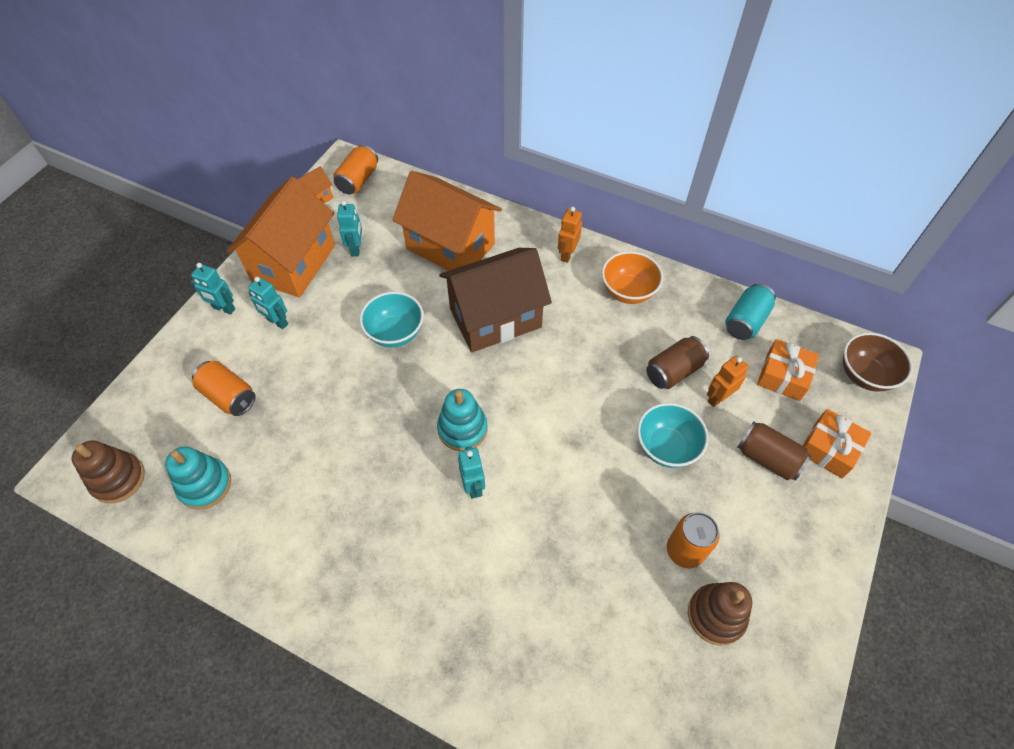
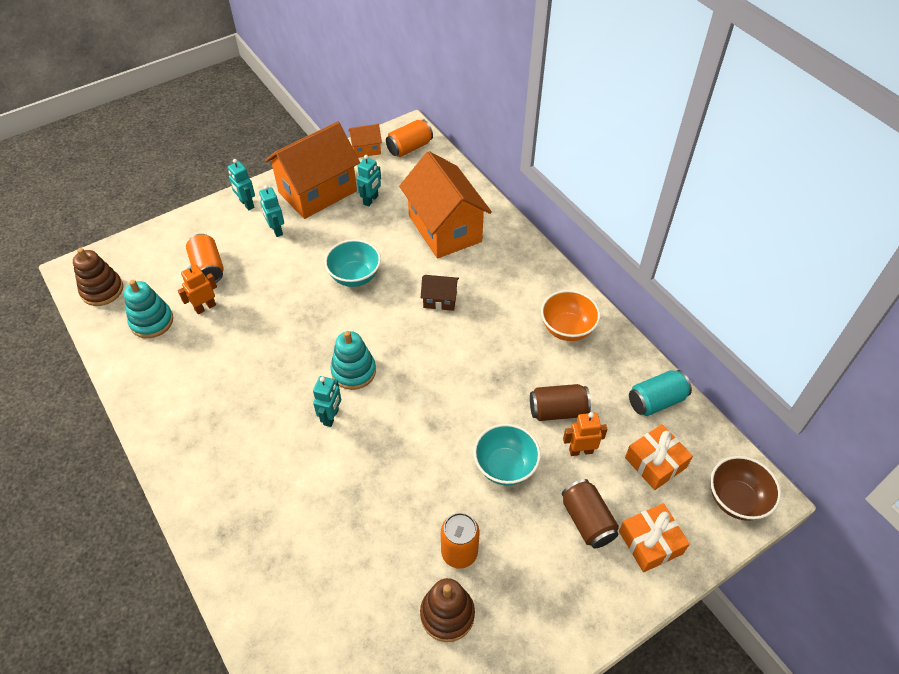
camera: 30 degrees right, 5 degrees down
brown house [439,248,552,352] -> brown house [421,275,459,311], size x0.44
orange robot [558,207,582,263] -> orange robot moved to [178,264,217,315]

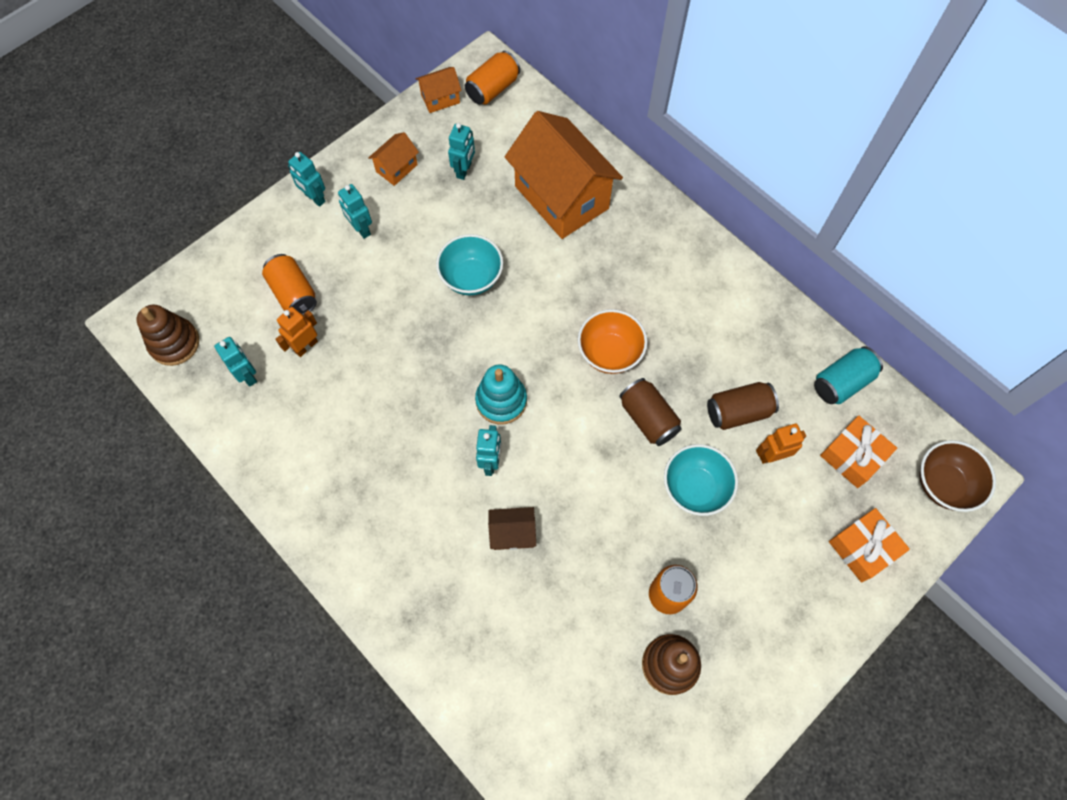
camera: 10 degrees left, 15 degrees up
turquoise stacking toy [124,280,173,338] -> turquoise robot [214,337,257,387]
orange house [265,121,360,219] -> orange house [368,132,419,186], size x0.44
brown house [421,275,459,311] -> brown house moved to [488,507,536,550]
orange bowl [541,290,600,341] -> orange bowl moved to [578,309,647,374]
brown can [562,479,619,548] -> brown can moved to [619,378,682,446]

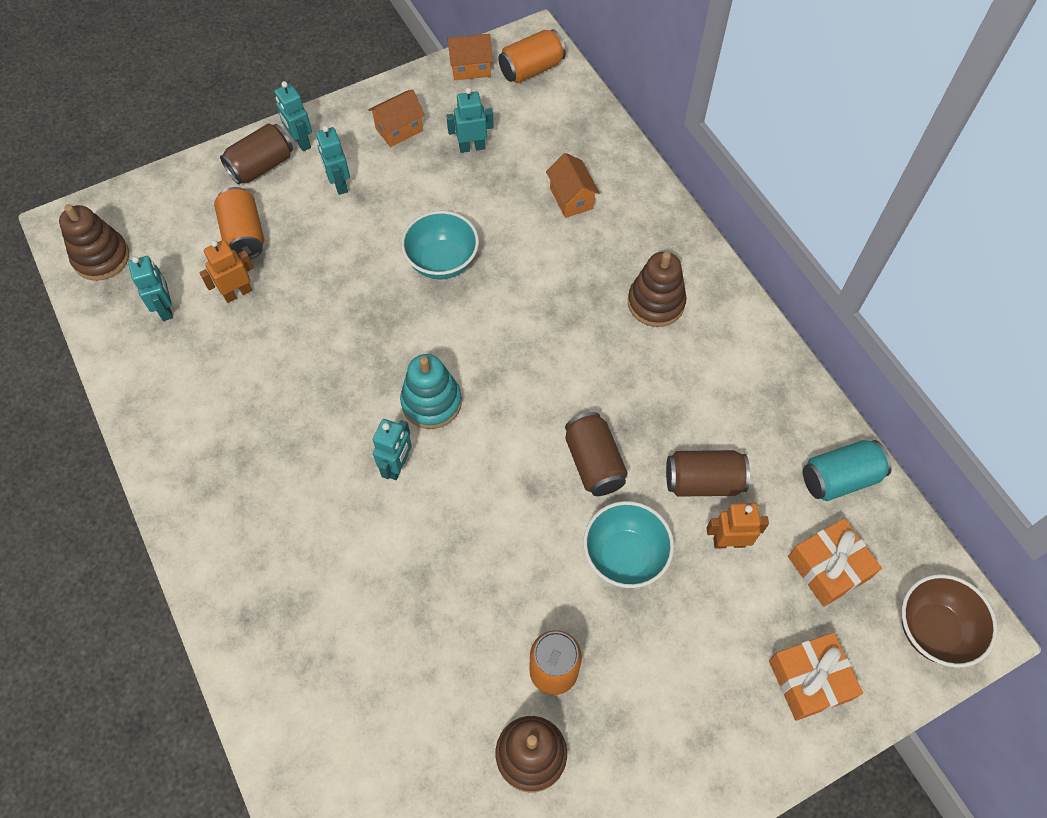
camera: 15 degrees right, 5 degrees down
turquoise robot [448,123,475,180] -> turquoise robot turned 135 degrees counterclockwise [446,88,494,153]
brown house [488,507,536,550] -> none
orange house [505,111,623,239] -> orange house [546,153,600,218], size x0.44
orange bowl [578,309,647,374] -> none
none -> brown can [220,123,293,185]
none -> brown stacking toy [628,252,686,327]

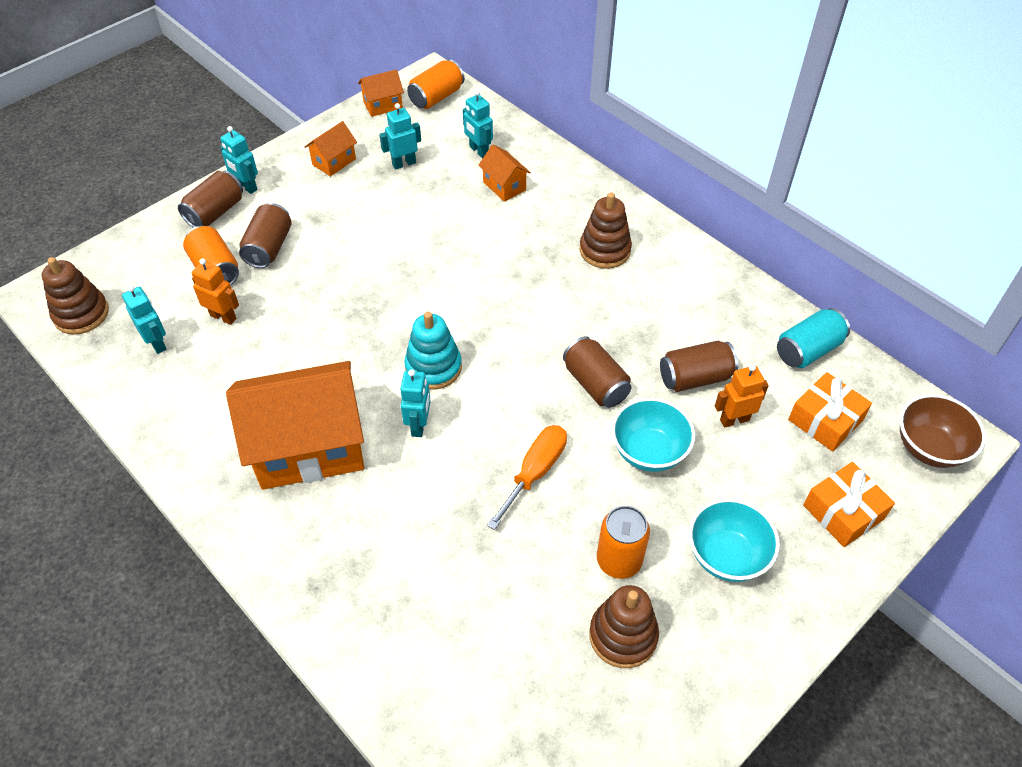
camera: 15 degrees left, 10 degrees down
orange robot [199,240,254,303] -> orange robot turned 75 degrees clockwise [192,258,239,325]
turquoise robot [316,126,350,195] -> turquoise robot moved to [463,90,493,158]
turquoise bowl [401,210,479,280] -> turquoise bowl moved to [689,498,780,582]
none -> orange house [226,361,364,490]
none -> brown can [239,203,292,268]
none -> orange screwdriver [487,425,567,530]

